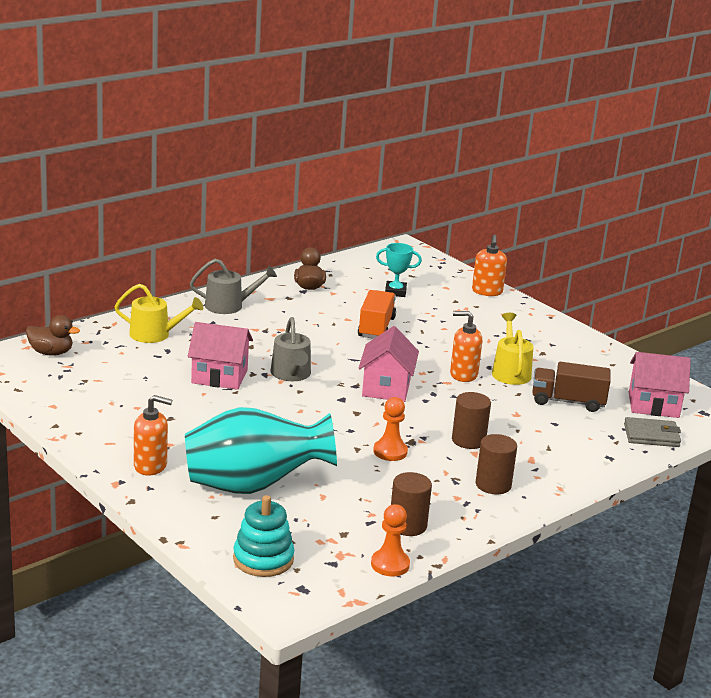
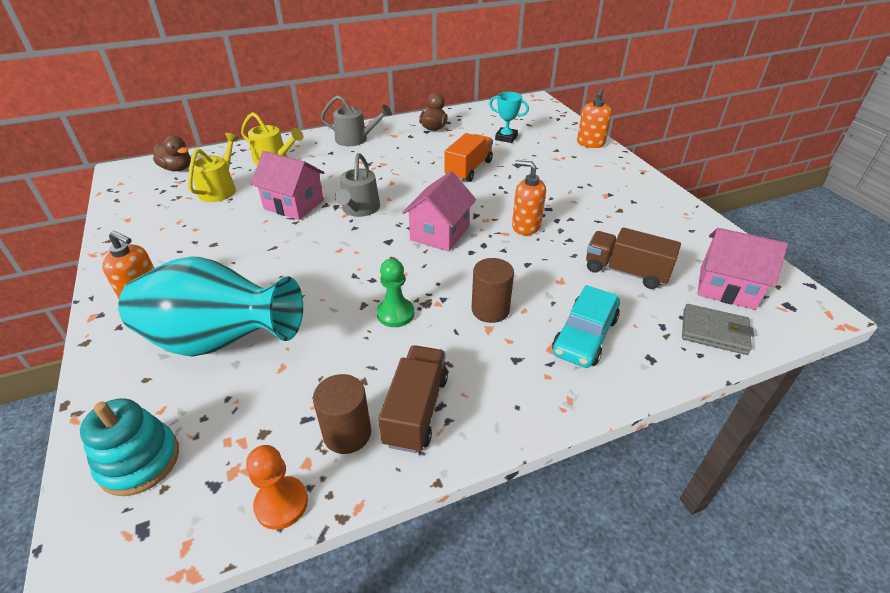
camera: 20 degrees right, 15 degrees up
orange pawn [373,397,408,461] -> green pawn [377,258,414,327]
brown cylinder [476,434,517,494] -> none
yellow watering can [492,313,533,385] -> yellow watering can moved to [188,133,239,202]
none -> brown truck [379,345,448,453]
none -> turquoise car [552,285,620,368]

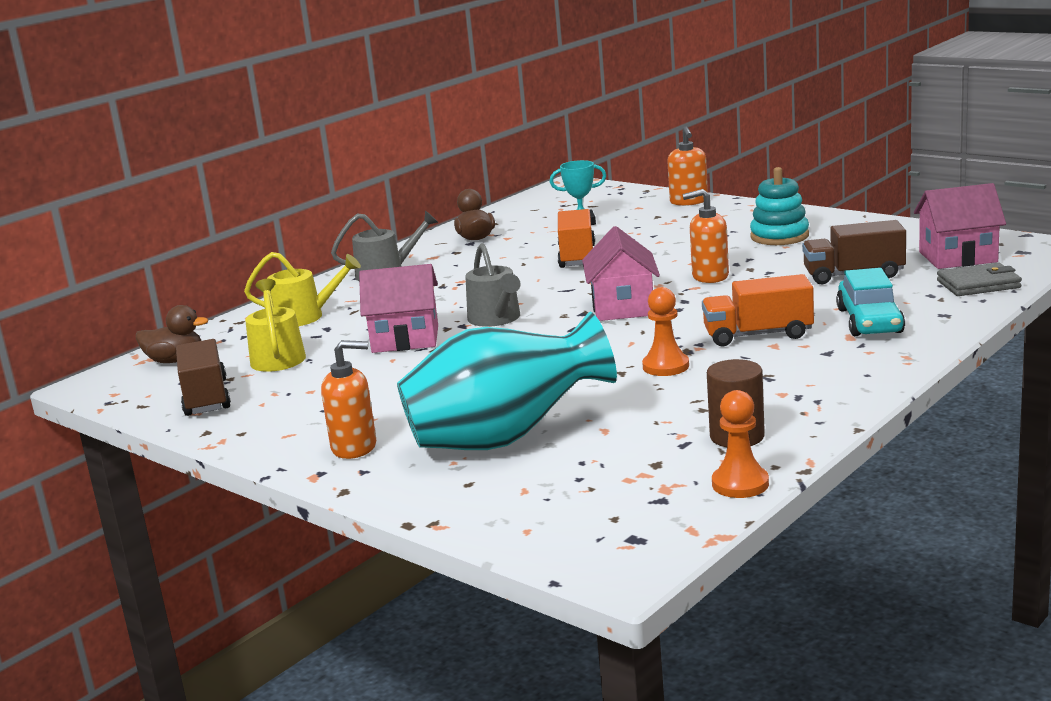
camera: 25 degrees left, 20 degrees down
turquoise stacking toy [80,398,179,496] -> turquoise stacking toy moved to [750,167,809,245]
green pawn [377,258,414,327] -> orange pawn [642,287,689,376]
brown truck [379,345,448,453] -> brown truck moved to [176,339,231,416]
brown cylinder [472,258,514,323] -> orange truck [702,274,814,347]

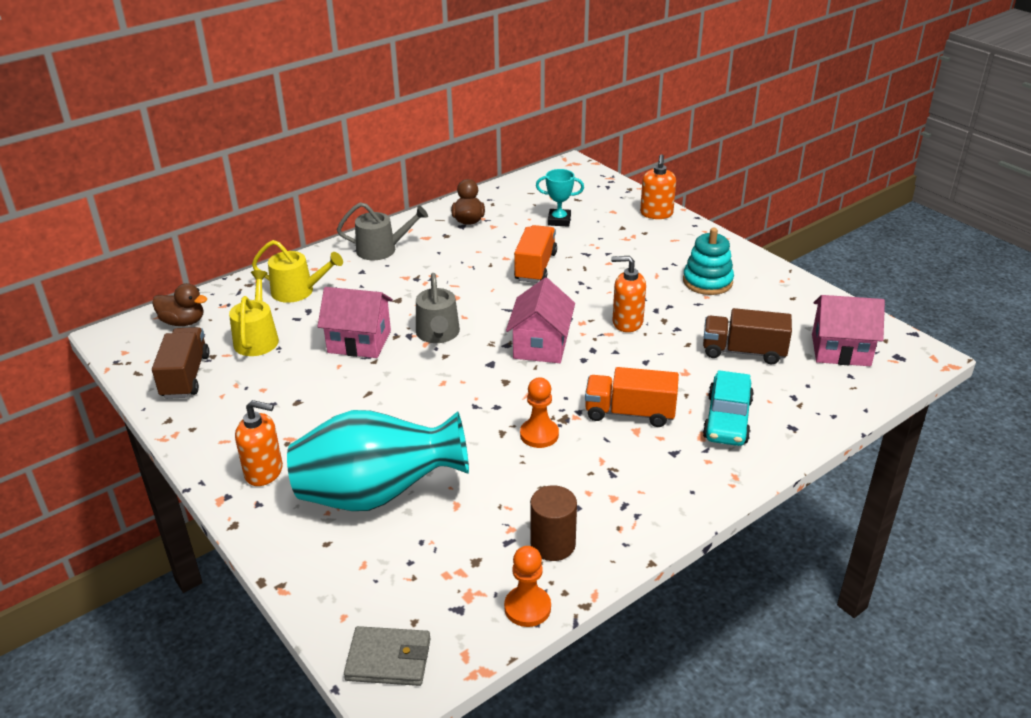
camera: 10 degrees right, 15 degrees up
grey wallet [937,263,1022,296] -> grey wallet moved to [344,626,431,686]

